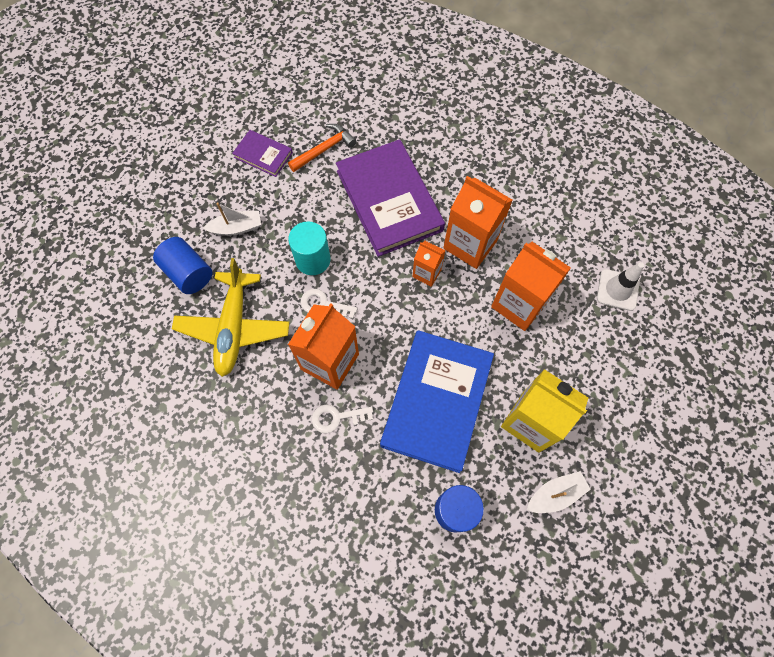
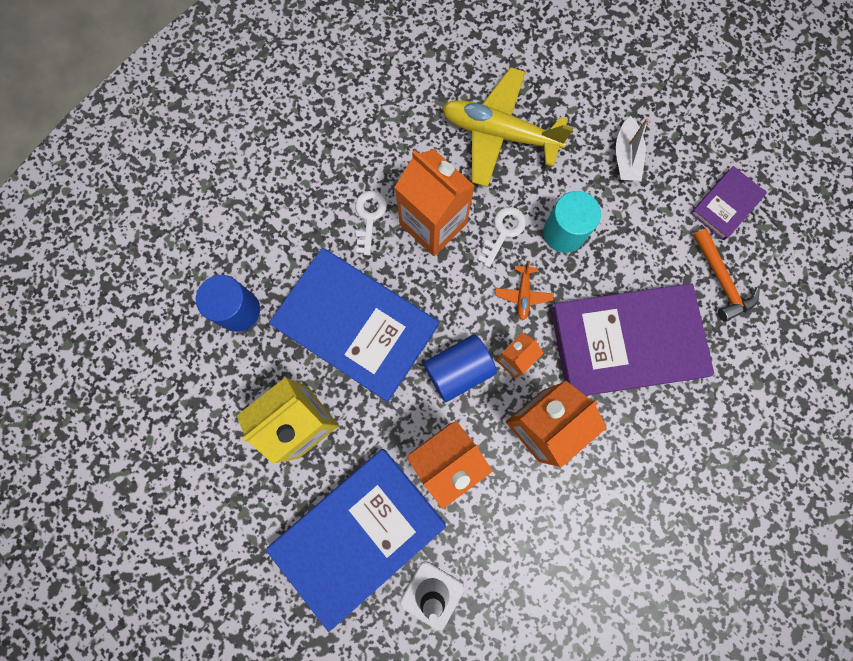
camera: 105 degrees right, 10 degrees up
blue cylinder [153,237,212,294] -> blue cylinder moved to [423,334,497,402]
white boat [527,471,591,513] -> none
none -> blue book [266,449,446,632]
none -> orange plane [495,261,554,320]

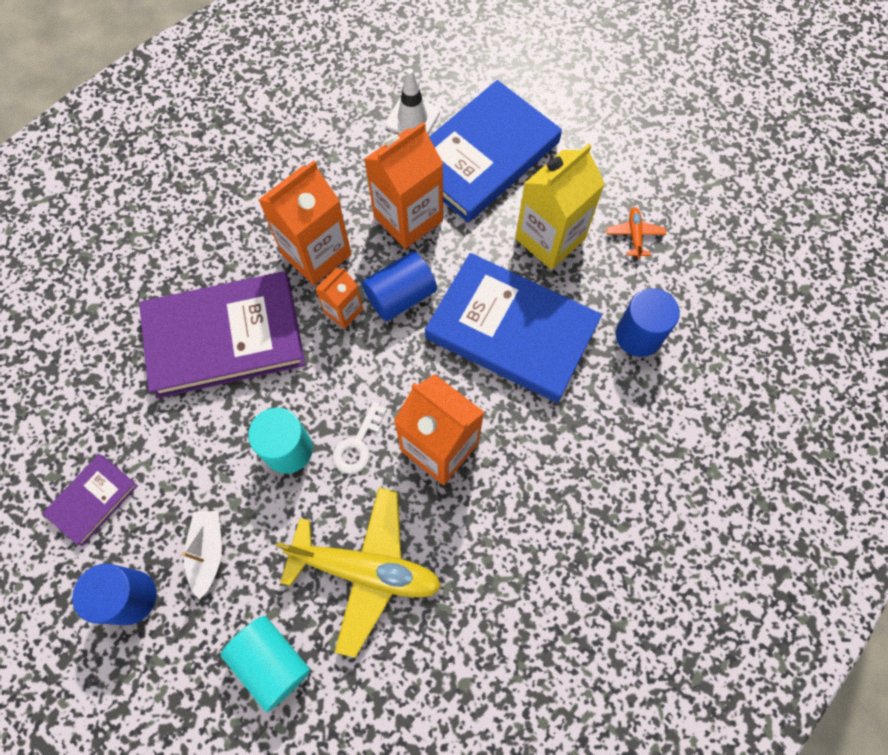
camera: 175 degrees right, 10 degrees down
white key [355,191,387,255] -> none
orange plane [495,261,554,320] -> orange plane moved to [606,207,666,259]
orange hammer [693,228,760,322] -> none
none -> blue cylinder [72,563,157,625]
none -> turquoise cylinder [221,616,310,712]

